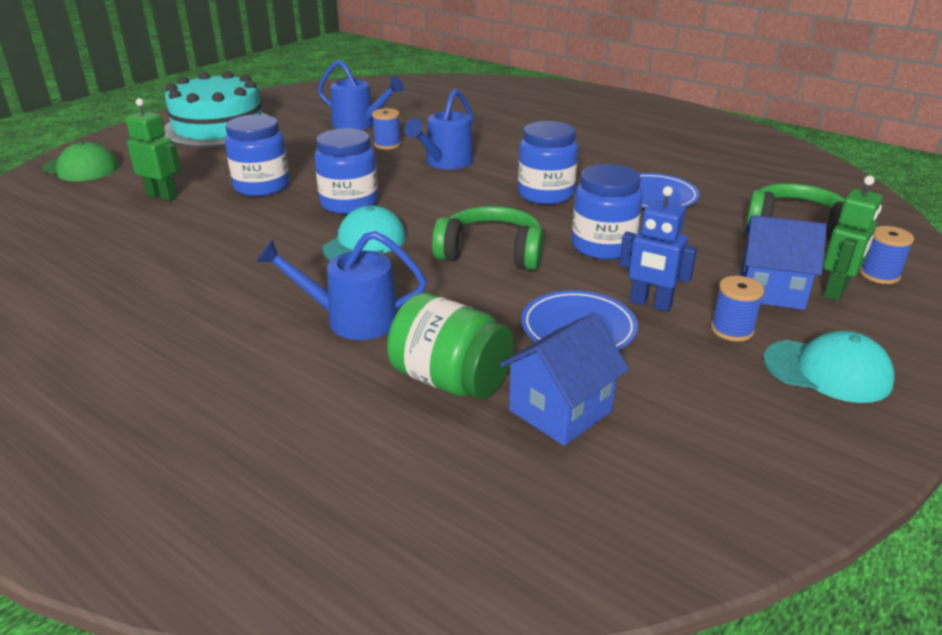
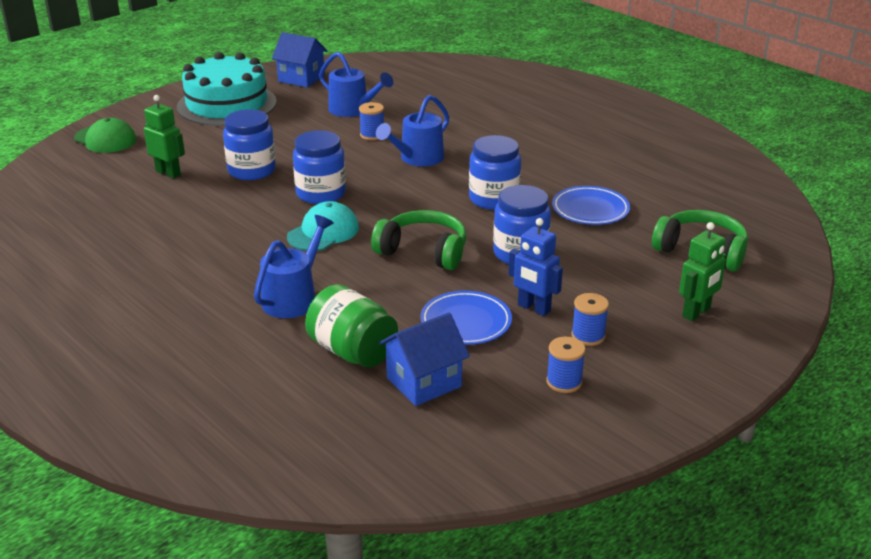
camera: 10 degrees right, 0 degrees up
blue watering can [256,231,427,340] -> blue watering can turned 105 degrees clockwise [254,215,334,318]
blue house [740,215,827,310] -> blue house moved to [272,32,327,87]
turquoise cap [763,331,895,403] -> none
blue spool [860,226,914,284] -> blue spool moved to [546,337,586,393]

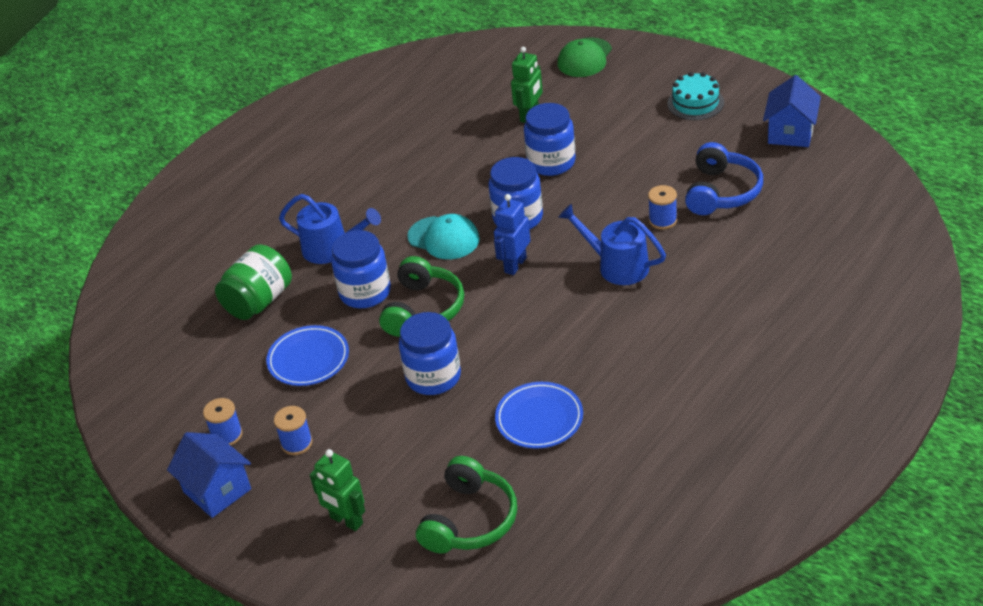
camera: 85 degrees right, 10 degrees up
turquoise cake [177,52,277,126] -> turquoise cake [667,72,724,120], size x0.52
blue watering can [319,52,393,117] -> blue headphones [685,142,763,215]
blue house [379,313,470,406] -> blue house moved to [167,432,251,518]
blue jar [469,135,521,210] -> blue jar moved to [331,230,391,308]
blue robot [509,218,563,316] -> blue robot moved to [494,194,531,275]

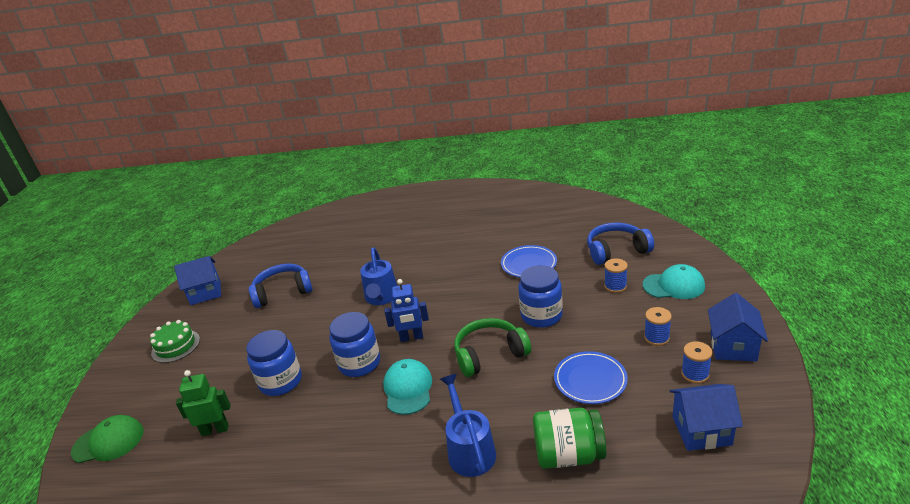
camera: 125 degrees left, 10 degrees down
green robot [310,449,365,531] -> turquoise cap [643,264,705,299]
blue jar [331,230,391,308] -> none
green headphones [416,456,517,554] -> blue headphones [587,223,654,265]
blue spool [648,185,677,230] -> blue spool moved to [604,258,628,293]
turquoise cake [667,72,724,120] -> green cake [150,320,200,363]
none -> blue house [670,384,743,451]

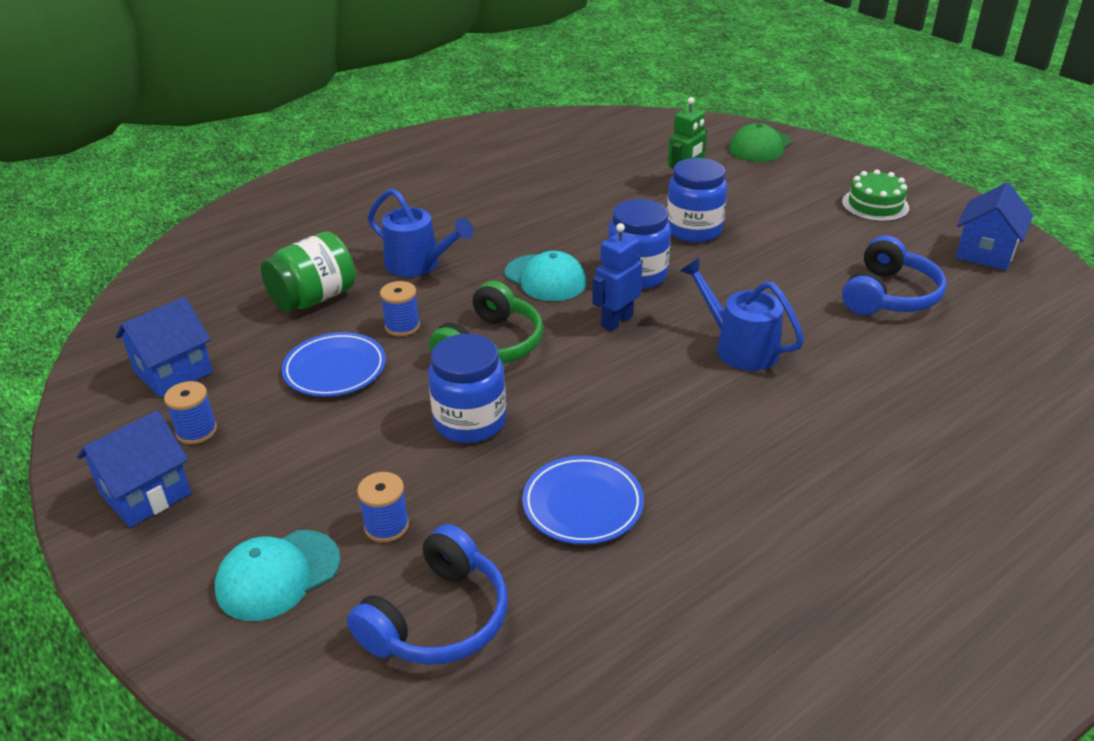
camera: 135 degrees right, 5 degrees up
blue spool [644,307,672,346] -> blue spool moved to [380,281,420,336]
blue house [708,293,768,361] -> blue house turned 75 degrees clockwise [77,410,191,528]

